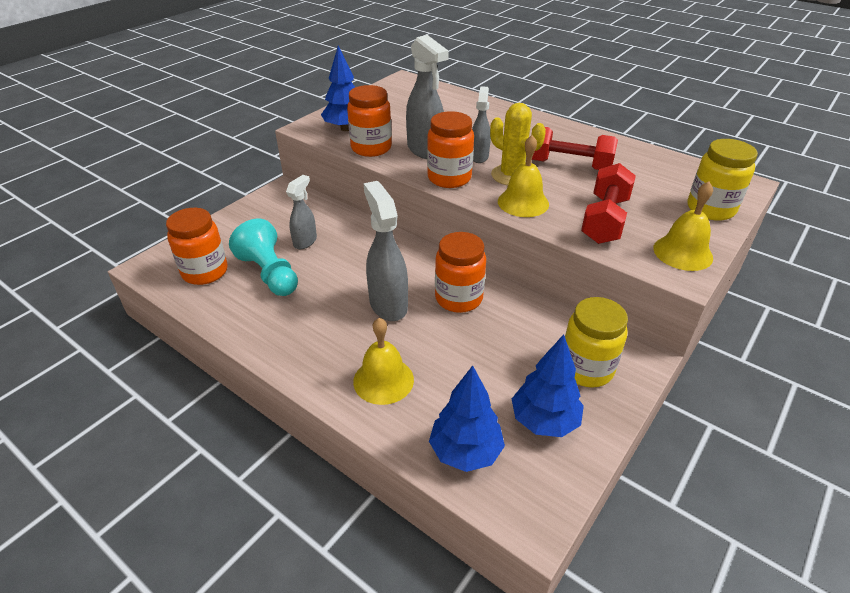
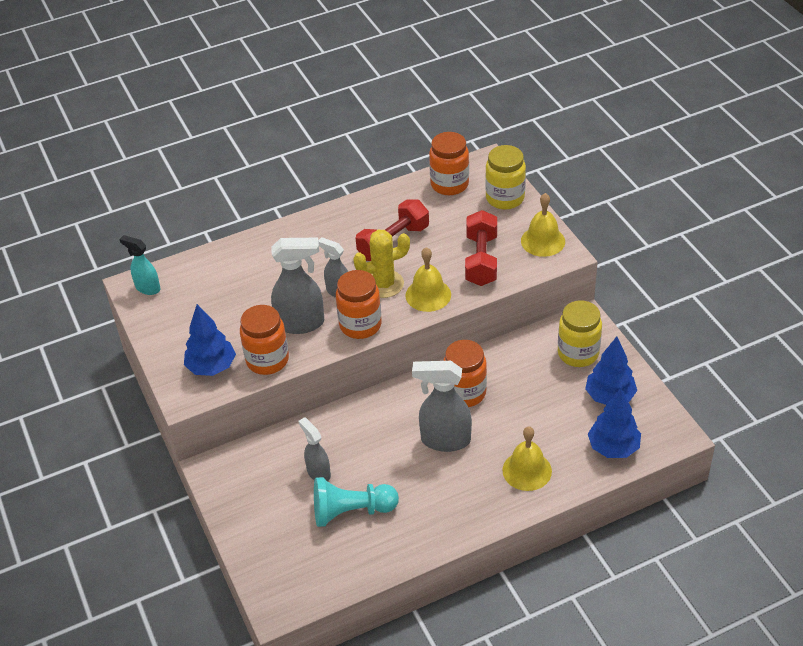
camera: 60 degrees left, 5 degrees up
orange jar [166,208,228,285] -> orange jar moved to [429,132,469,195]
red dumbbell [581,163,636,244] -> red dumbbell turned 45 degrees clockwise [465,210,497,286]
none -> turquoise spray bottle [119,235,161,295]

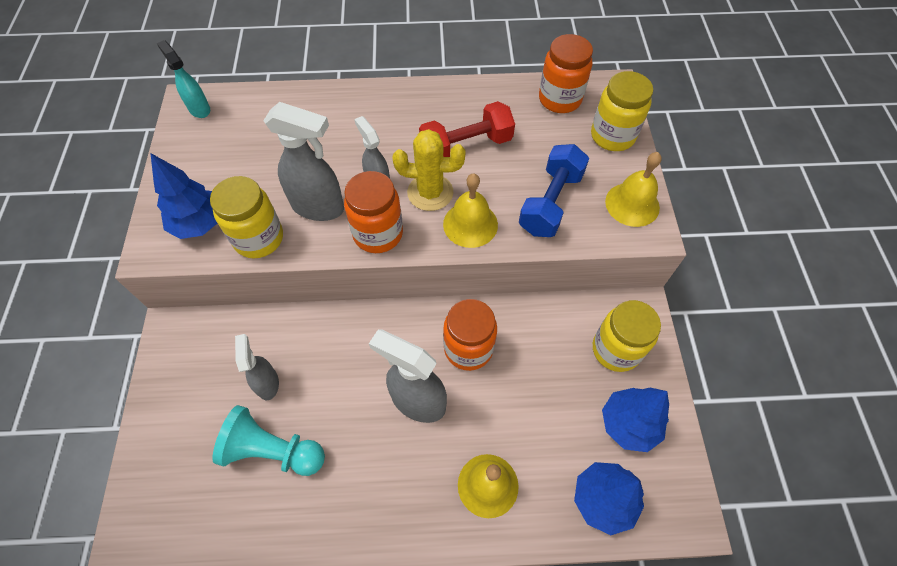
camera: 20 degrees right, 15 degrees up
orange jar [240,305,289,375] -> yellow jar [210,176,283,258]
red dumbbell [465,210,497,286] -> blue dumbbell [519,144,589,237]

